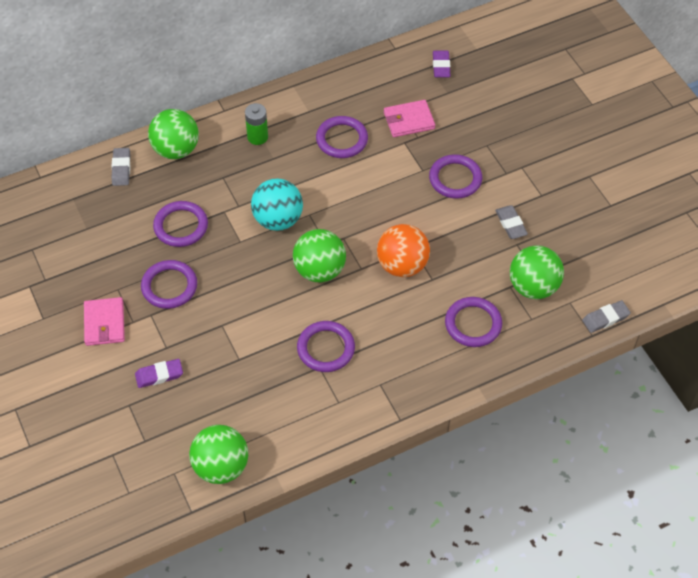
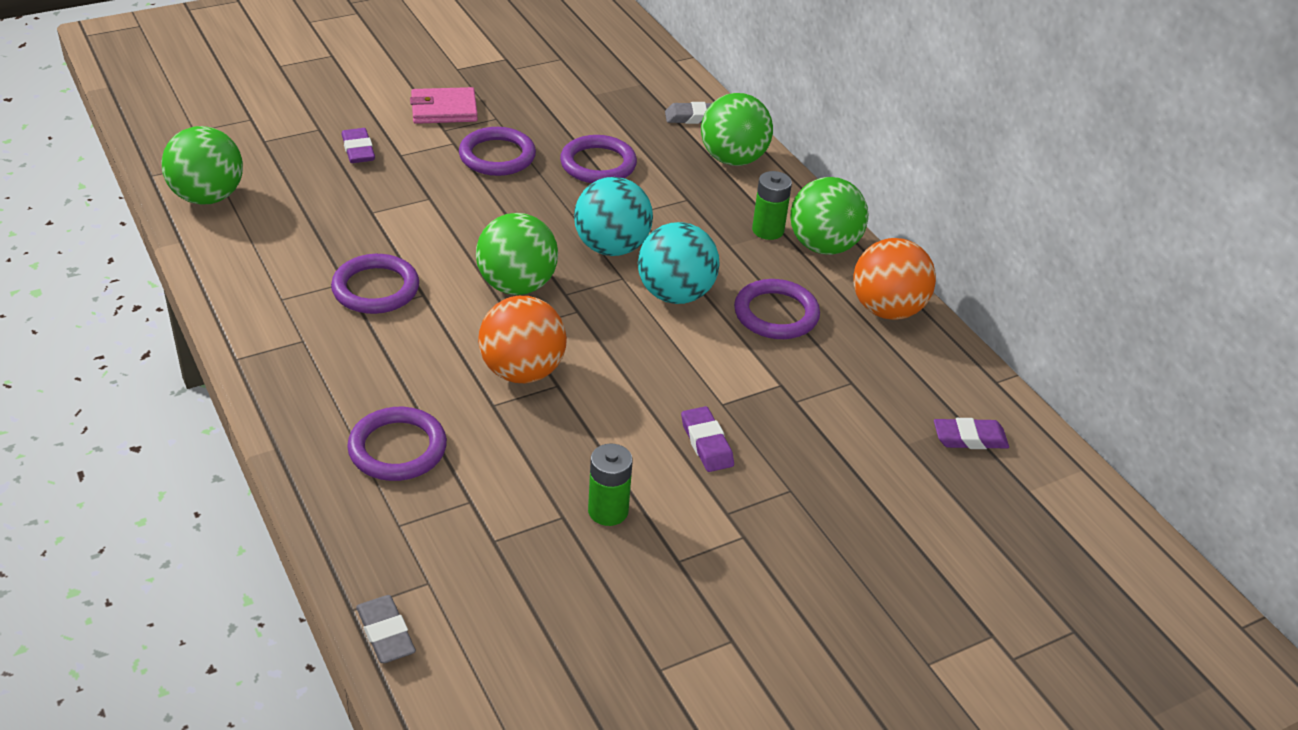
camera: 85 degrees right, 15 degrees down
pink wallet [384,100,435,137] -> none
purple ring [429,154,482,199] -> purple eraser [681,406,734,472]
grey eraser [495,205,528,239] -> green battery [588,444,633,526]
green ball [510,245,564,299] -> green ball moved to [790,177,868,255]
none -> turquoise ball [638,222,720,304]
none -> orange ball [853,238,936,320]

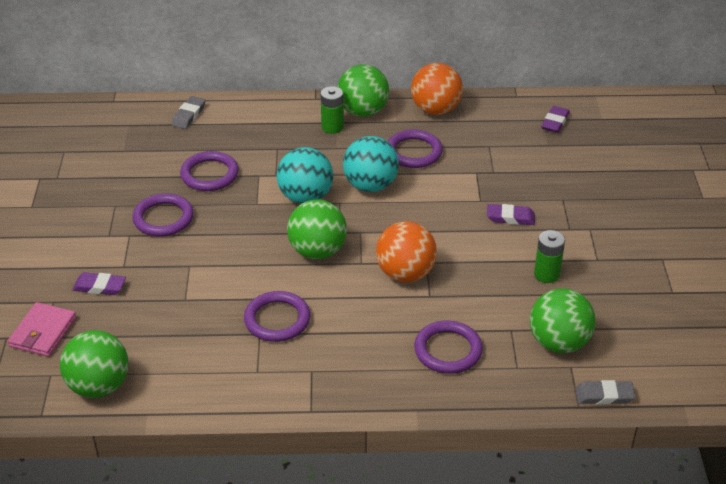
camera: 60 degrees left, 0 degrees up
pink wallet [410,87,478,124] -> pink wallet moved to [8,302,76,357]
green ball [701,93,773,166] -> green ball moved to [530,288,596,353]

